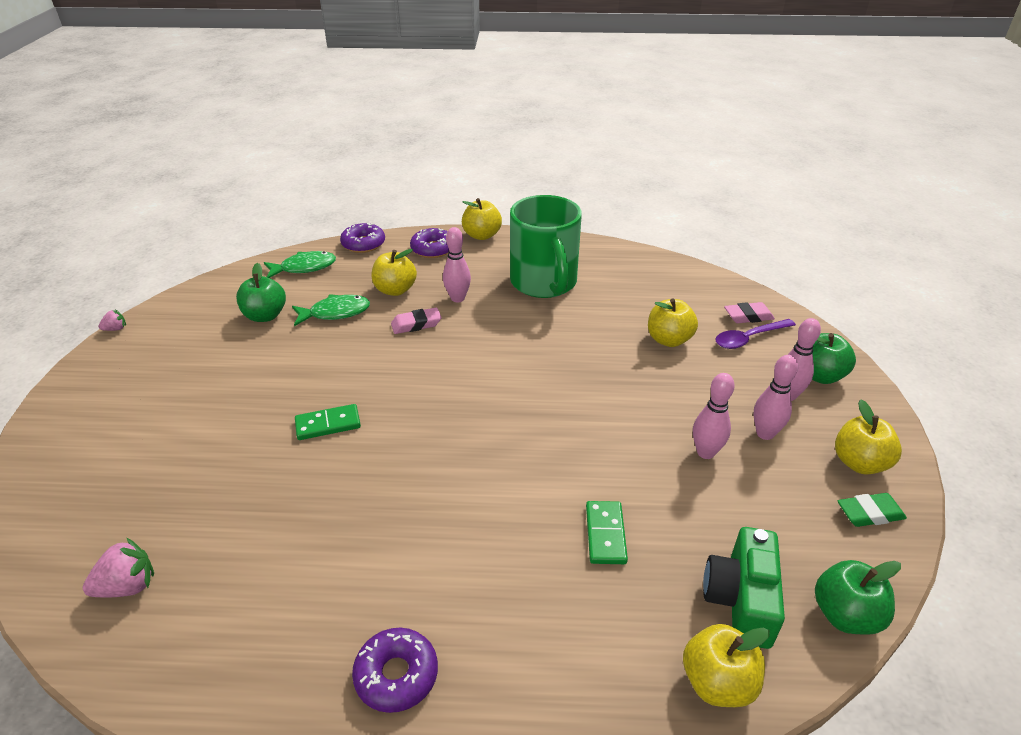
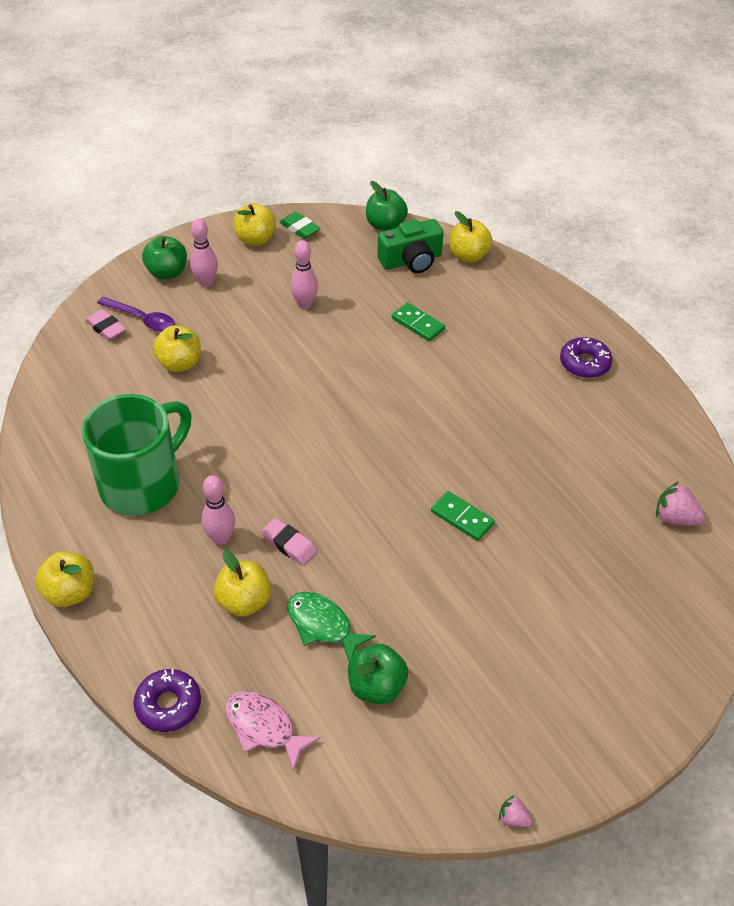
camera: 125 degrees left, 10 degrees up
green fish [264,251,336,278] -> pink fish [225,691,321,772]
purple donut [410,228,449,258] -> none
green domino [586,501,628,564] -> green domino turned 75 degrees clockwise [392,303,445,341]
pink bowling pin [754,355,798,440] -> none

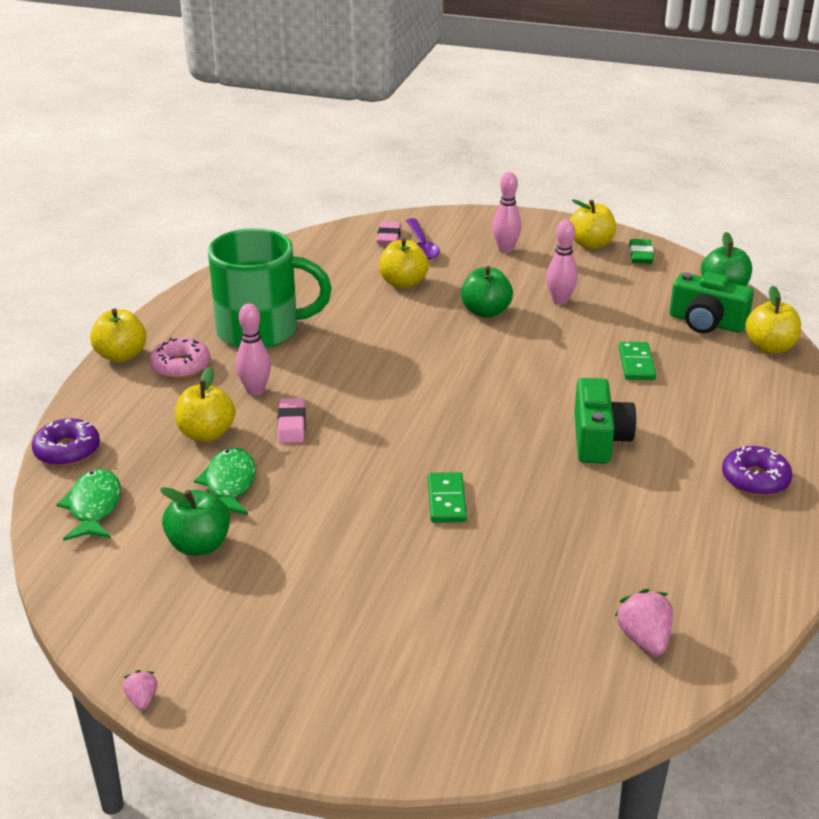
camera: 50 degrees right, 15 degrees down
green apple [142,236,187,279] -> green apple moved to [461,266,513,318]
pink fish [225,691,321,772] -> green fish [56,469,121,541]
none -> pink donut [149,337,210,379]
none -> green camera [574,378,636,463]

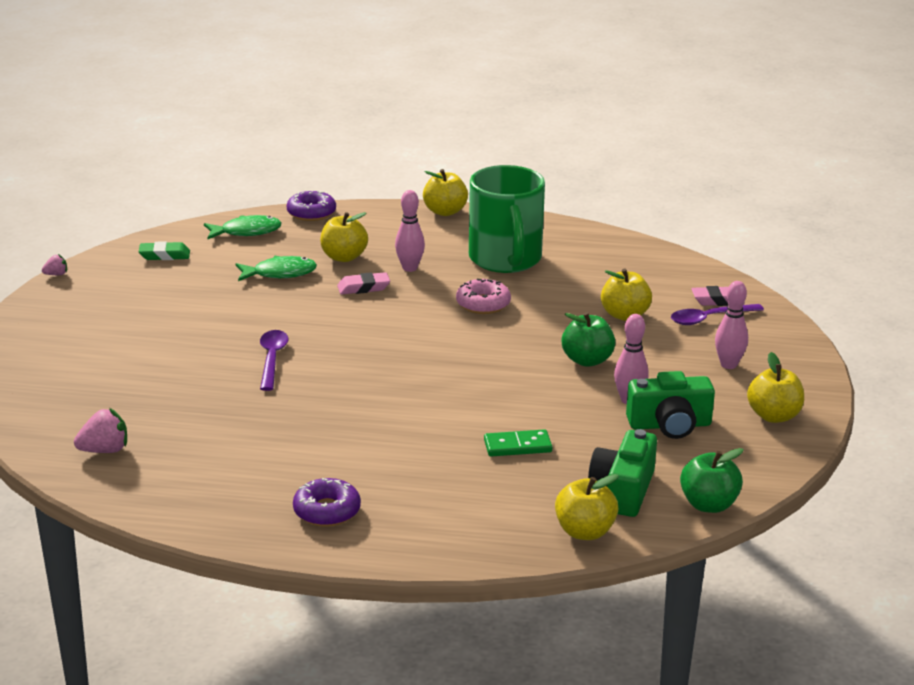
camera: 80 degrees right, 5 degrees down
pink donut [149,337,210,379] -> pink donut moved to [456,279,511,314]
green apple [160,487,230,556] -> none
green domino [428,472,467,523] -> purple spoon [260,330,289,391]
green camera [574,378,636,463] -> green camera moved to [626,371,715,439]
green eraser [629,239,654,264] -> green eraser moved to [139,241,190,260]

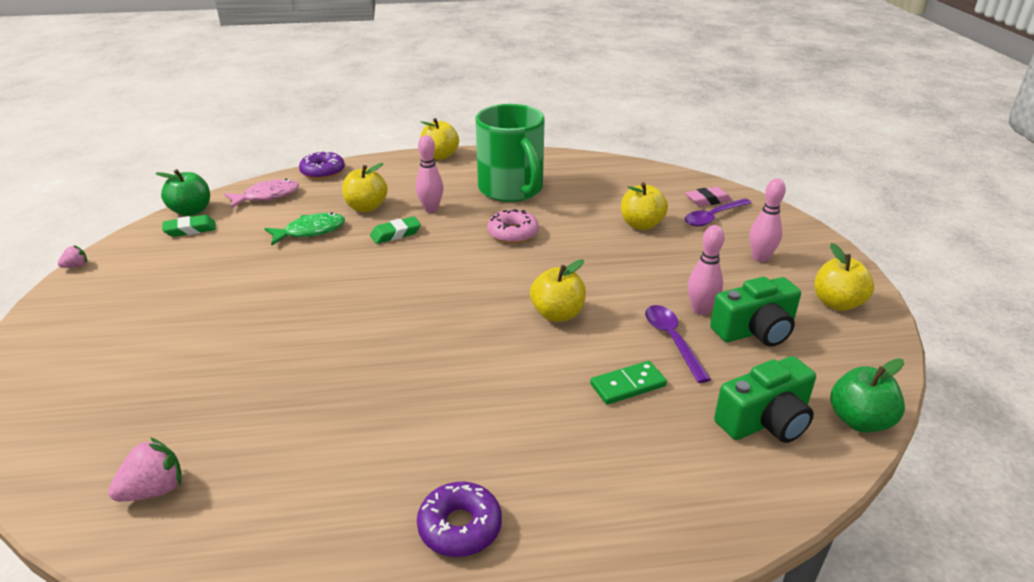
camera: 15 degrees left, 5 degrees up
green fish [204,215,282,239] -> pink fish [224,179,299,208]
purple spoon [260,330,289,391] -> purple spoon moved to [645,305,711,383]
pink eraser [337,272,390,294] -> green eraser [370,216,421,244]
yellow apple [555,474,619,540] -> yellow apple moved to [530,259,586,322]
green apple [562,312,615,367] -> green apple moved to [155,169,210,216]
green camera [588,429,657,517] -> green camera turned 120 degrees counterclockwise [714,356,816,443]

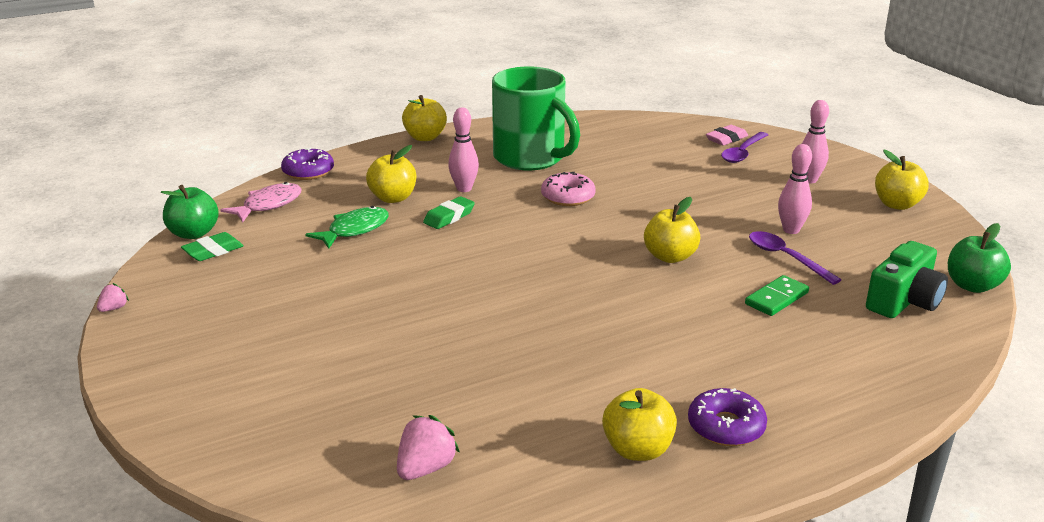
camera: 20 degrees left, 5 degrees down
yellow apple [621,182,668,230] -> yellow apple moved to [602,388,677,461]
green camera [710,277,801,347] -> none

